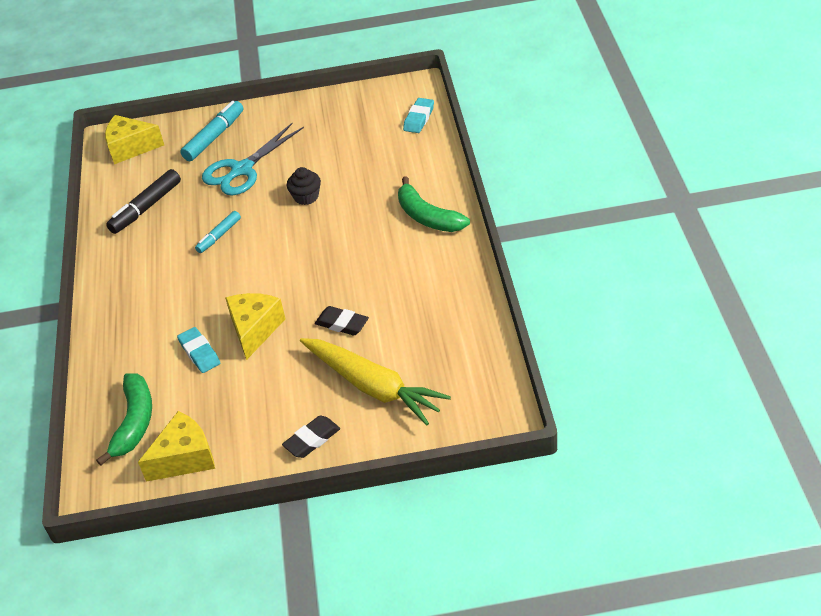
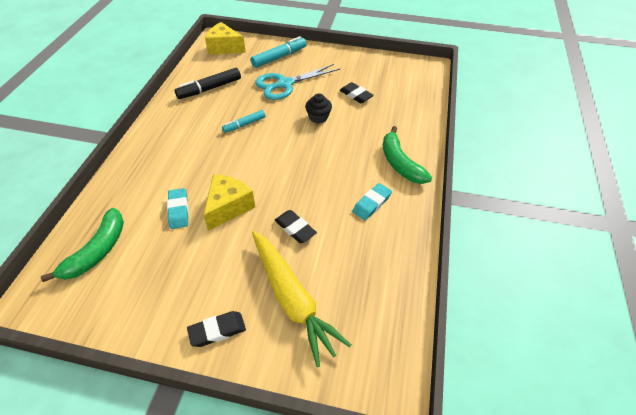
camera: 15 degrees right, 5 degrees up
yellow cheese [138,411,215,482] -> none
turquoise eraser [403,98,434,133] -> turquoise eraser moved to [352,183,392,220]
none -> black eraser [340,82,374,103]

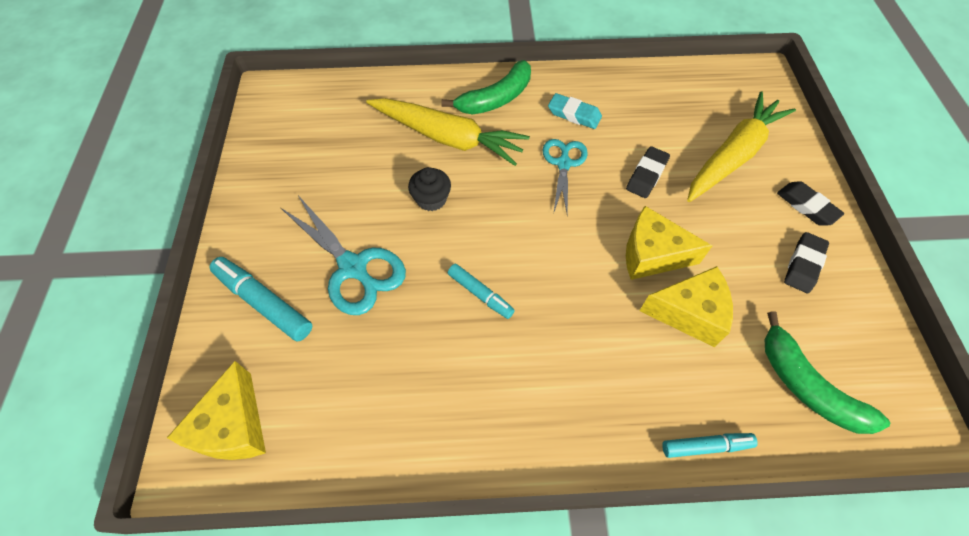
camera: 105 degrees left, 10 degrees up
green banana [41,208,124,282] -> green banana turned 135 degrees counterclockwise [765,311,890,434]
turquoise eraser [167,188,189,229] -> yellow cheese [639,266,733,347]
black marker [175,68,241,99] -> none
black eraser [340,82,374,103] -> black eraser moved to [784,232,829,293]
none -> yellow carrot [366,98,530,166]
none -> turquoise scissors [543,139,588,213]
none -> turquoise marker [662,433,758,458]

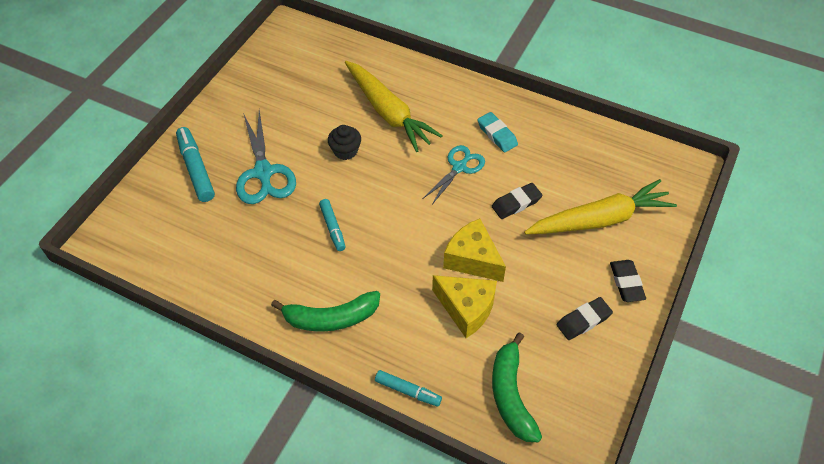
camera: 30 degrees right, 5 degrees down
yellow cheese [167,361,266,460] -> none
green banana [441,60,531,115] -> green banana moved to [271,291,380,332]

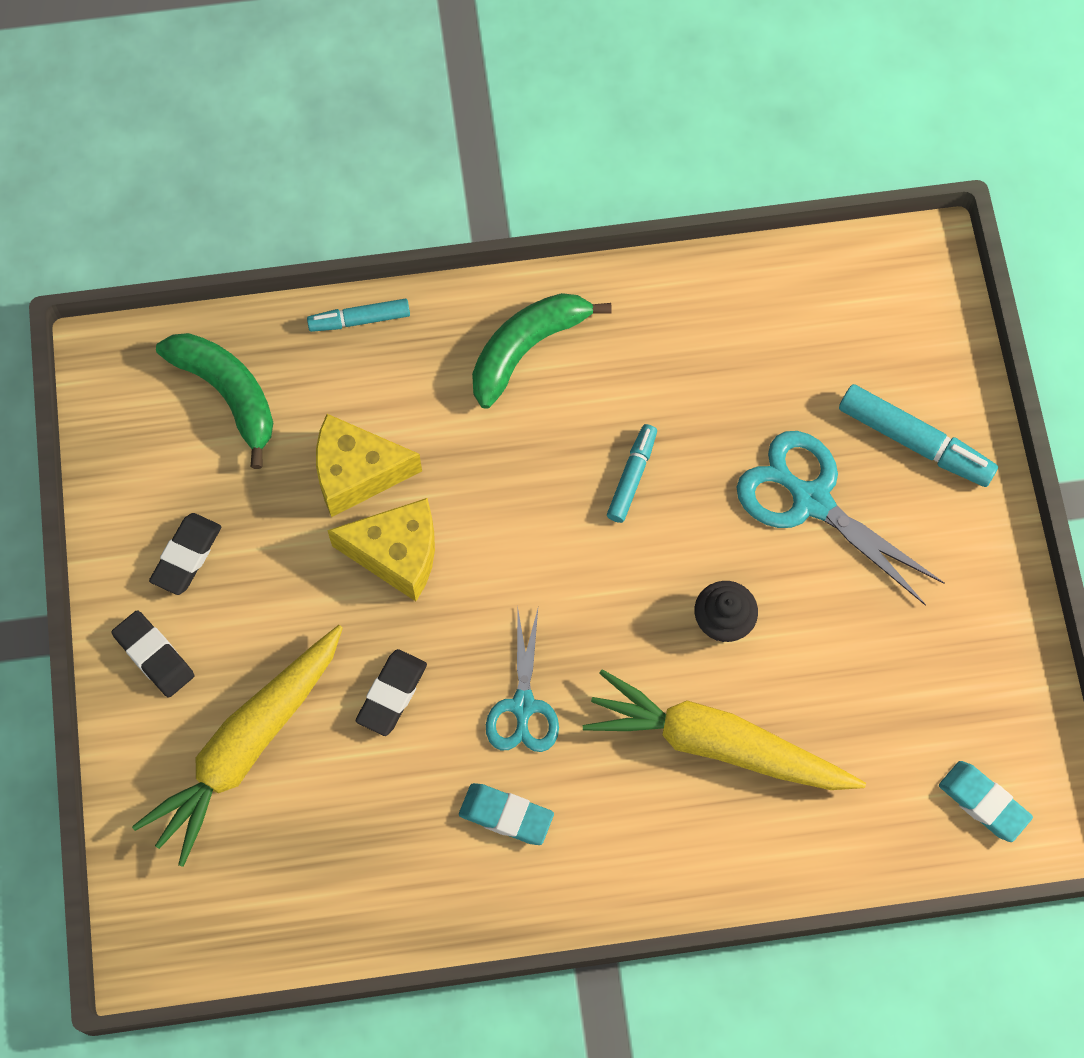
camera: 145 degrees right, 15 degrees up
turquoise marker [319,199,346,251] -> turquoise marker turned 75 degrees clockwise [607,424,657,523]
none -> turquoise eraser [939,761,1033,842]

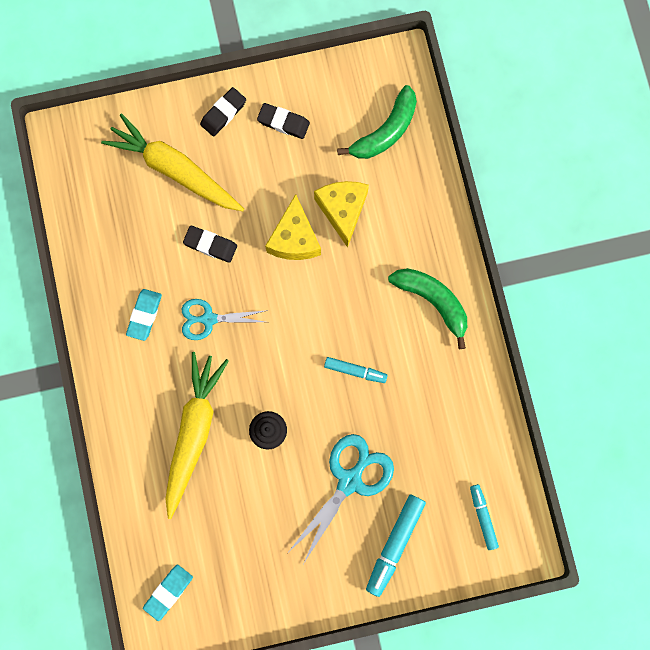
camera: 85 degrees right, 10 degrees up
turquoise marker [307,299,410,332] -> turquoise marker moved to [470,484,499,550]

